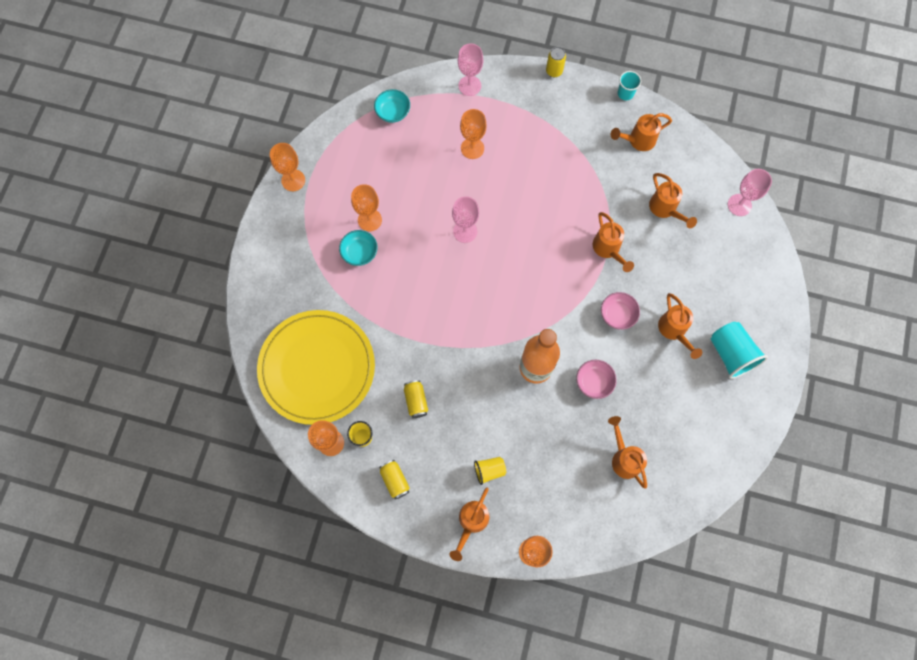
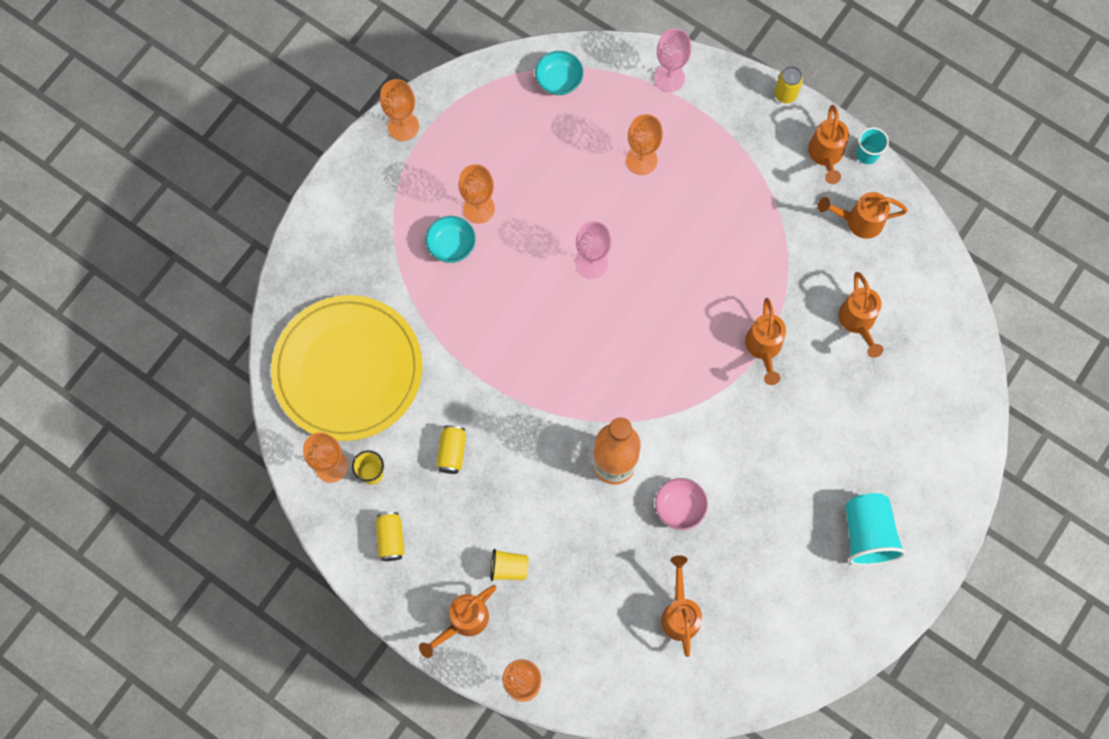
camera: 20 degrees right, 0 degrees up
pink bowl [601,292,640,330] -> none
orange watering can [658,293,702,359] -> orange watering can moved to [808,105,849,184]
pink goblet [728,169,772,216] -> none

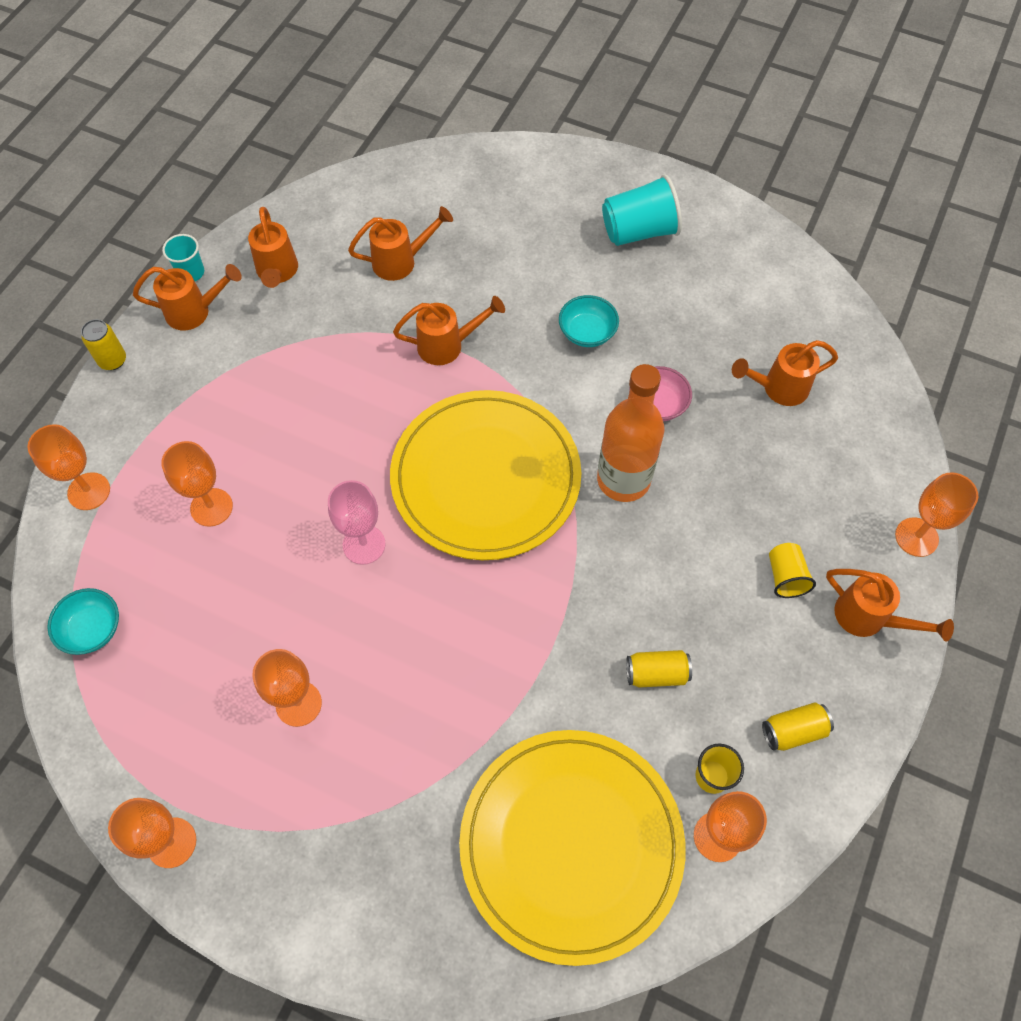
camera: 100 degrees left, 10 degrees down
turquoise bowl [426,216,476,263] -> turquoise bowl moved to [559,295,619,347]
pink goblet [654,29,691,92] -> orange goblet [27,424,110,510]
none -> yellow plate [390,390,581,560]

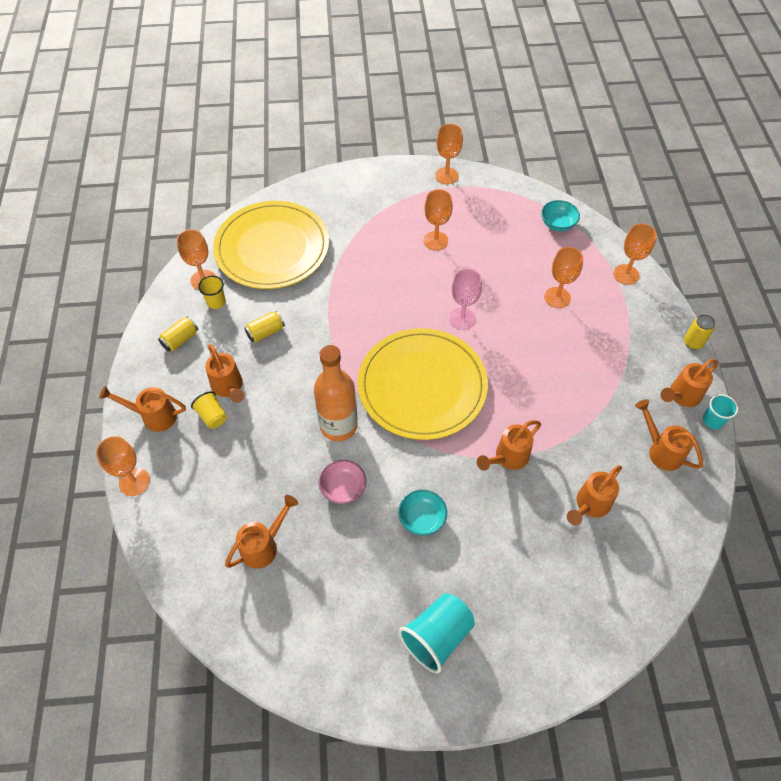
camera: 150 degrees right, 5 degrees down
none -> orange watering can [205,344,244,403]

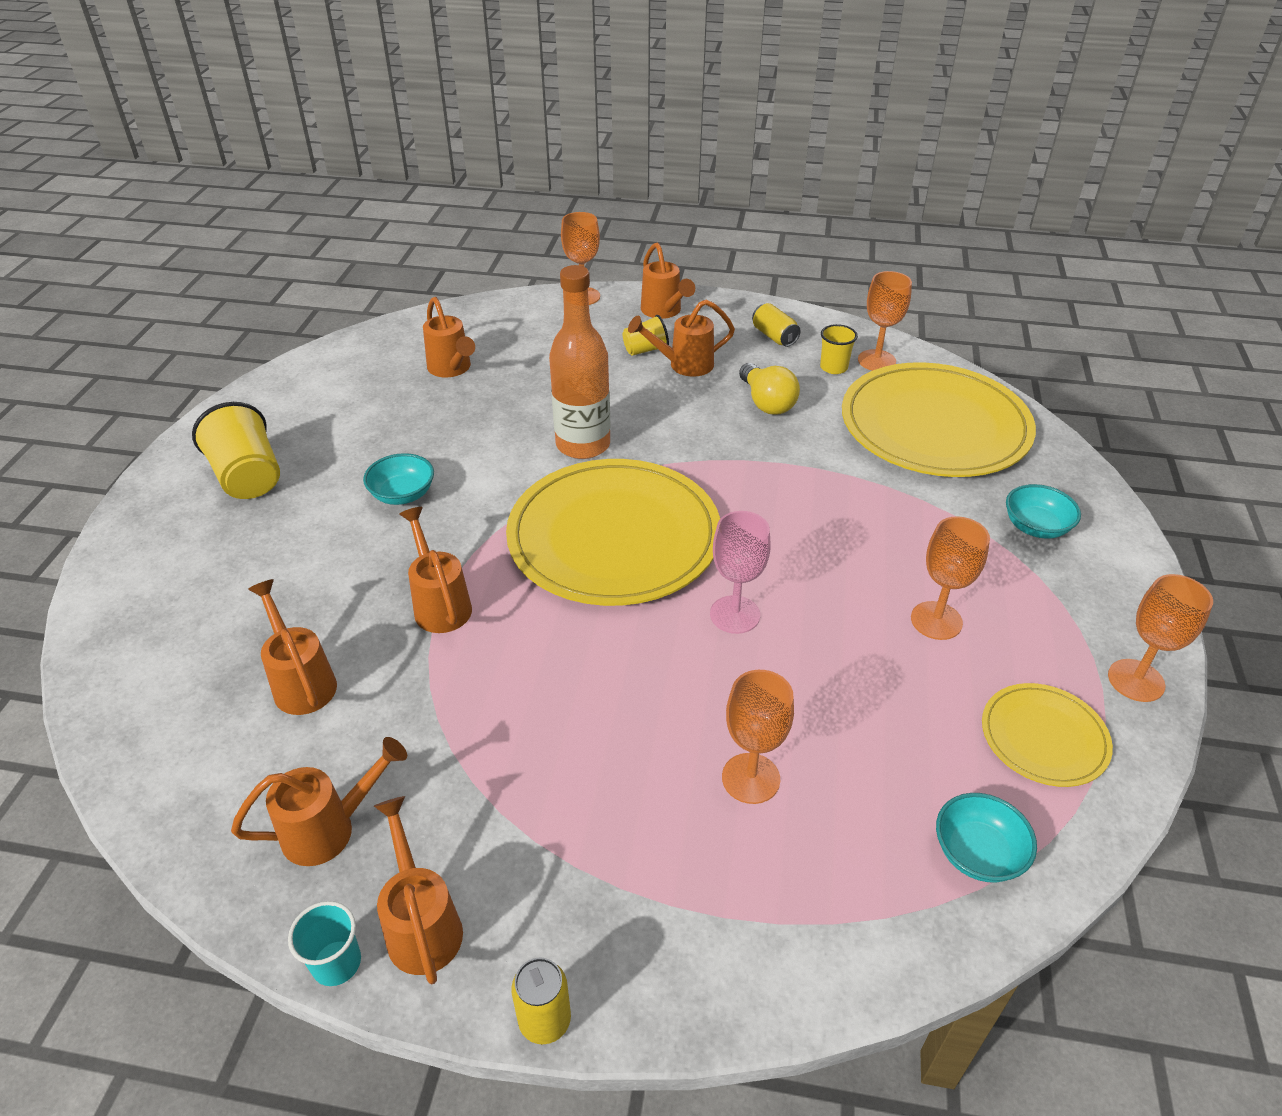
camera: 105 degrees right, 15 degrees down
orange watering can [99,386,186,432] -> orange watering can turned 135 degrees clockwise [641,242,695,319]
yellow can [244,311,285,342] -> yellow light bulb [739,363,800,415]
pink bowl [319,460,367,504] -> none
turquoise cup [398,593,475,673] -> yellow cup [192,402,280,499]
orange goblet [613,224,657,285] -> none
none -> yellow plate [982,683,1113,787]
none -> turquoise bowl [1006,484,1081,539]

